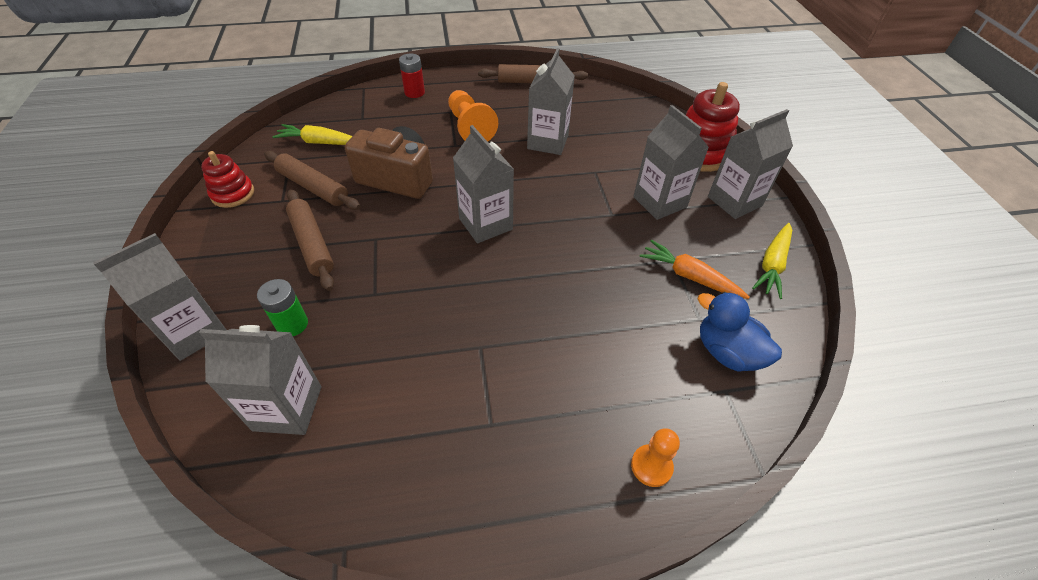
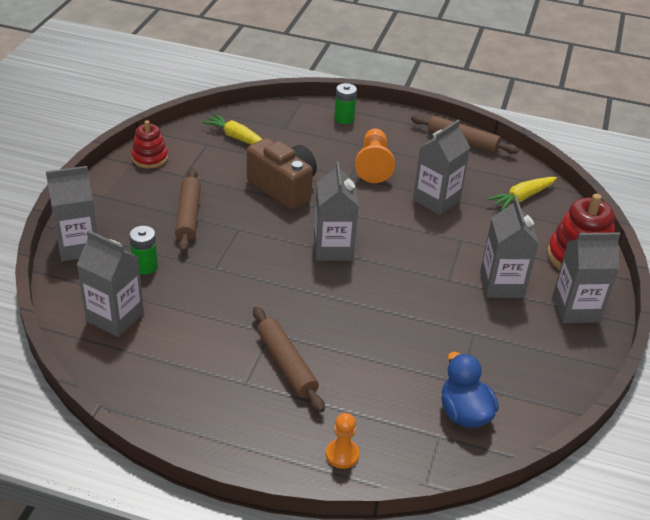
camera: 25 degrees right, 10 degrees down
brown rolling pin [264,151,360,210] -> brown rolling pin moved to [253,306,325,412]
red battery [399,54,425,98] -> green battery [334,83,357,124]
orange carrot [640,240,749,299] -> none
yellow carrot [752,223,792,299] -> yellow carrot moved to [487,177,557,211]

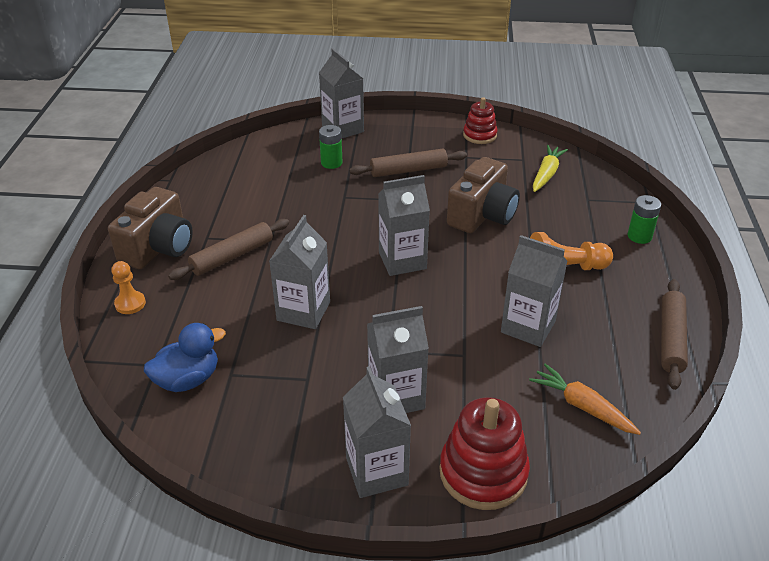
camera: 80 degrees right, 0 degrees up
grey carton [77,230,144,337] -> grey carton moved to [269,215,330,329]
yellow carrot [487,177,557,211] -> orange carrot [529,364,641,435]
none -> brown camera [108,187,193,269]

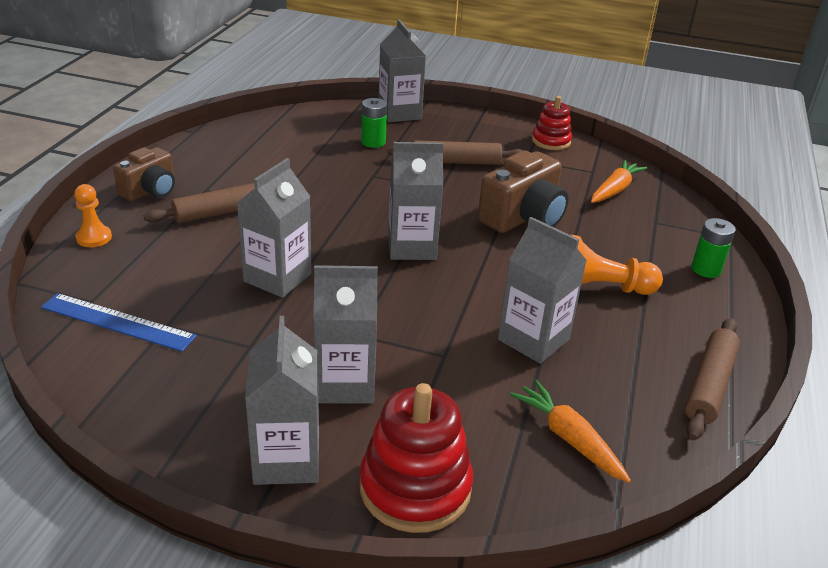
camera: 10 degrees right, 5 degrees down
brown camera [108,187,193,269] -> brown camera [113,147,175,202], size x0.65
blue duck [144,323,226,392] -> blue ruler [41,293,197,352]
yellow carrot [533,145,568,192] -> orange carrot [591,160,647,203]

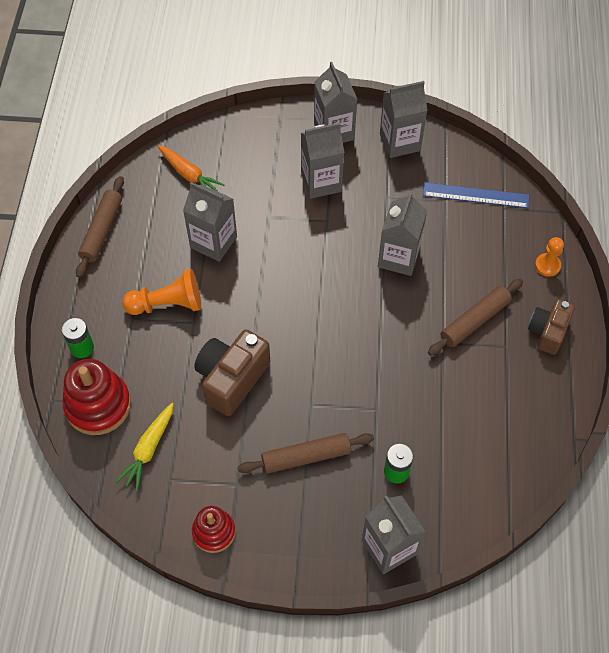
camera: 170 degrees right, 25 degrees up
red stacking toy [360,383,473,533] -> red stacking toy moved to [62,359,131,435]
grey carton [388,142,444,260] -> grey carton moved to [380,81,428,158]
orange carrot [591,160,647,203] -> yellow carrot [115,403,174,491]

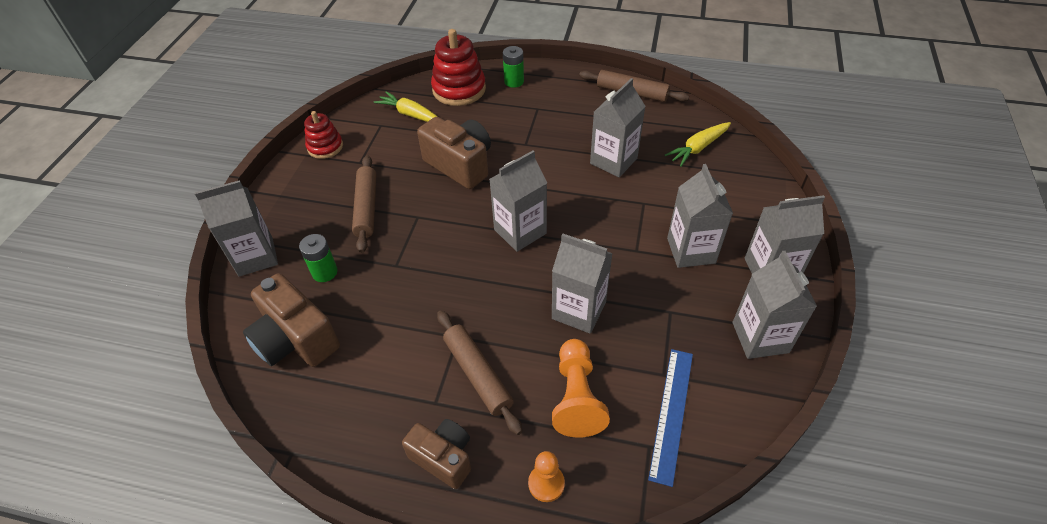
camera: 100 degrees right, 10 degrees down
orange pawn [122,269,201,315] -> orange pawn moved to [552,339,610,438]
orange carrot [158,145,225,191] -> yellow carrot [665,122,731,167]
none -> brown camera [243,273,340,367]
none -> grey carton [489,150,547,252]

